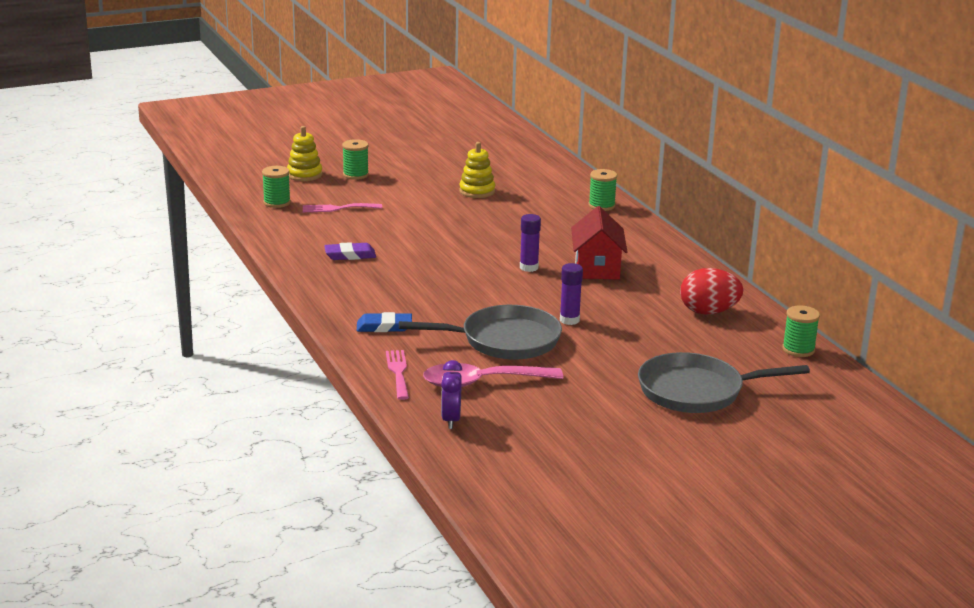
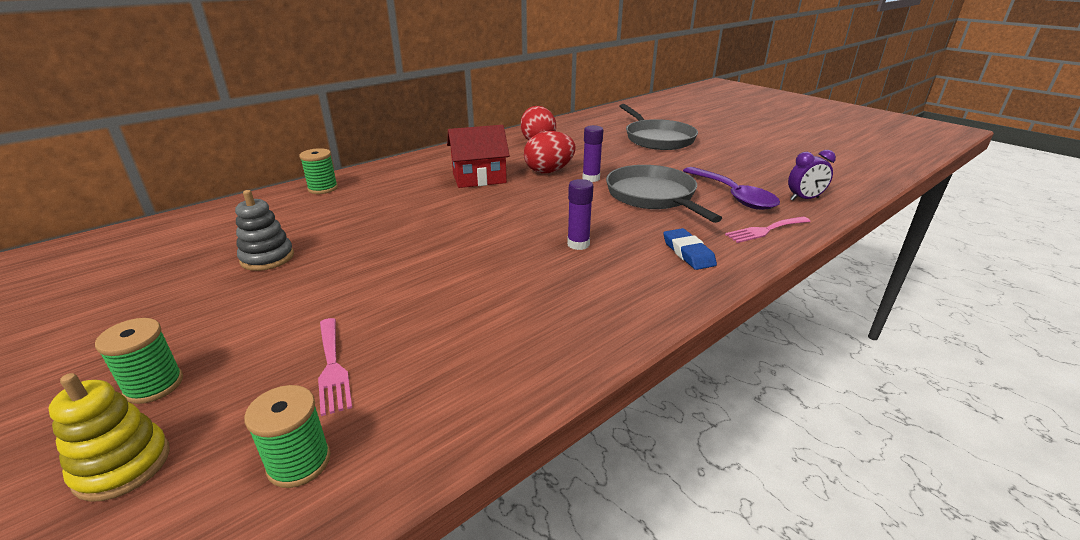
camera: 105 degrees left, 5 degrees up
purple eraser [324,242,376,260] -> none
pink spoon [423,363,563,387] -> purple spoon [683,167,780,210]
yellow stacking toy [459,142,495,198] -> grey stacking toy [235,190,294,271]
purple glue stick [520,214,541,272] -> purple glue stick moved to [567,179,594,250]
green spool [782,305,820,357] -> none
none -> red egg [524,131,575,173]

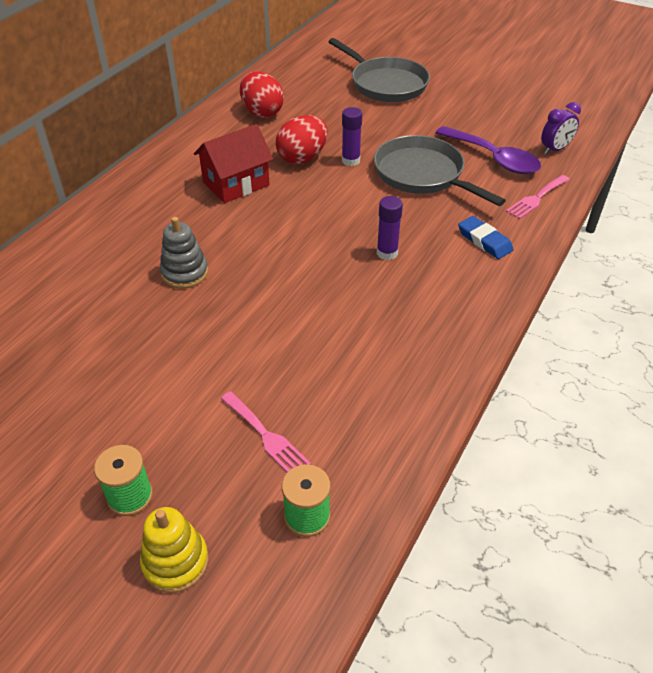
camera: 20 degrees left, 15 degrees up
grey stacking toy [235,190,294,271] -> grey stacking toy moved to [160,217,208,288]
green spool [299,148,338,194] -> none

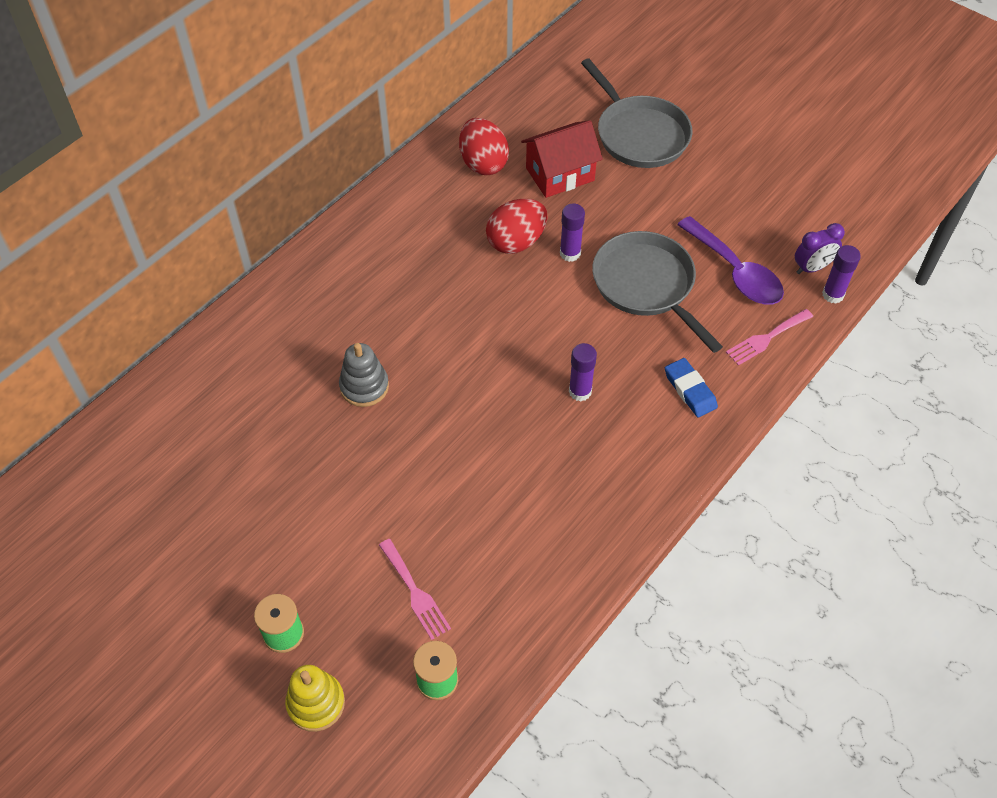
camera: 10 degrees right, 10 degrees up
red house [194,124,273,203] -> red house moved to [521,120,603,198]
none -> purple glue stick [822,245,861,304]

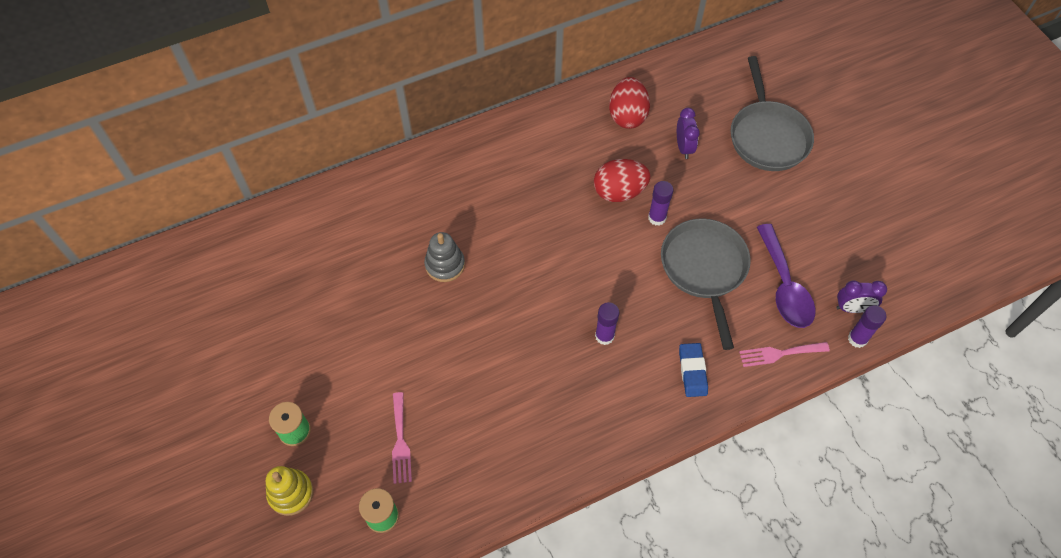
camera: 25 degrees right, 5 degrees up
red house [521,120,603,198] -> purple clock [677,108,700,159]

